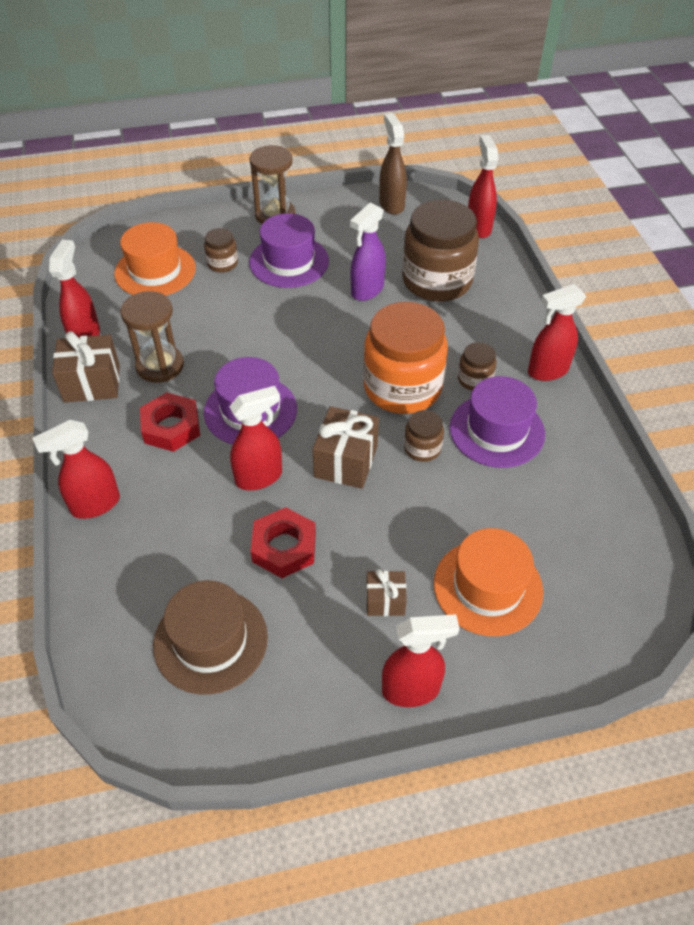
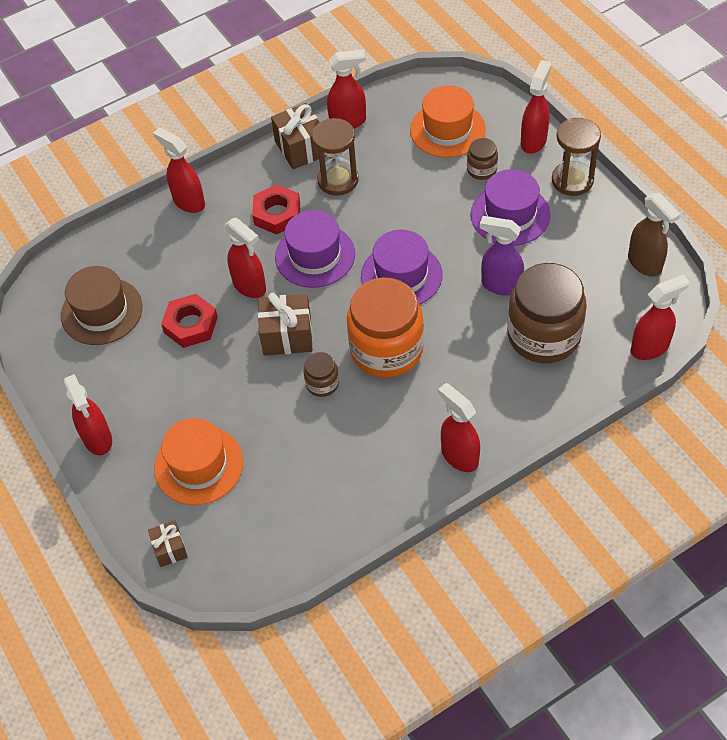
camera: 75 degrees right, 5 degrees up
brown gift [366,569,407,616] -> brown gift moved to [148,520,188,567]
brown spray bottle [379,113,407,215] -> brown spray bottle turned 90 degrees clockwise [628,193,680,277]
purple hat [450,376,545,468] -> purple hat moved to [361,230,442,305]
brown jar [458,342,496,391] -> none
none -> red spray bottle [521,60,551,154]

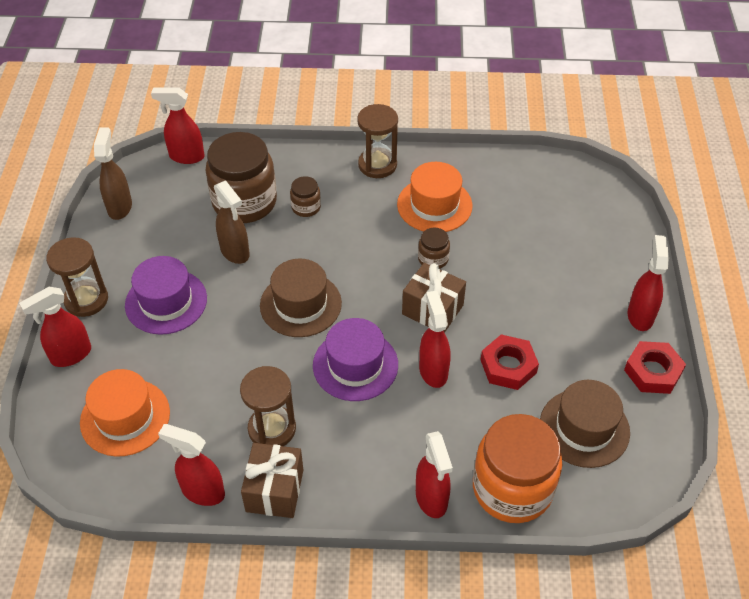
camera: 150 degrees left, 5 degrees down
brown gift [148,520,188,567] -> none
orange hat [154,418,243,505] -> orange hat moved to [397,162,472,232]
red nut [252,184,300,235] -> red nut moved to [624,341,686,394]
orange jar [347,278,424,378] -> orange jar moved to [473,414,562,523]
purple hat [361,230,442,305] -> brown hat [260,258,342,337]
red spray bottle [438,383,480,472] -> brown hourglass [357,104,398,178]
brown jar [467,138,498,180] -> brown jar moved to [290,176,321,217]
purple spray bottle [480,216,524,296] -> brown spray bottle [214,180,250,264]

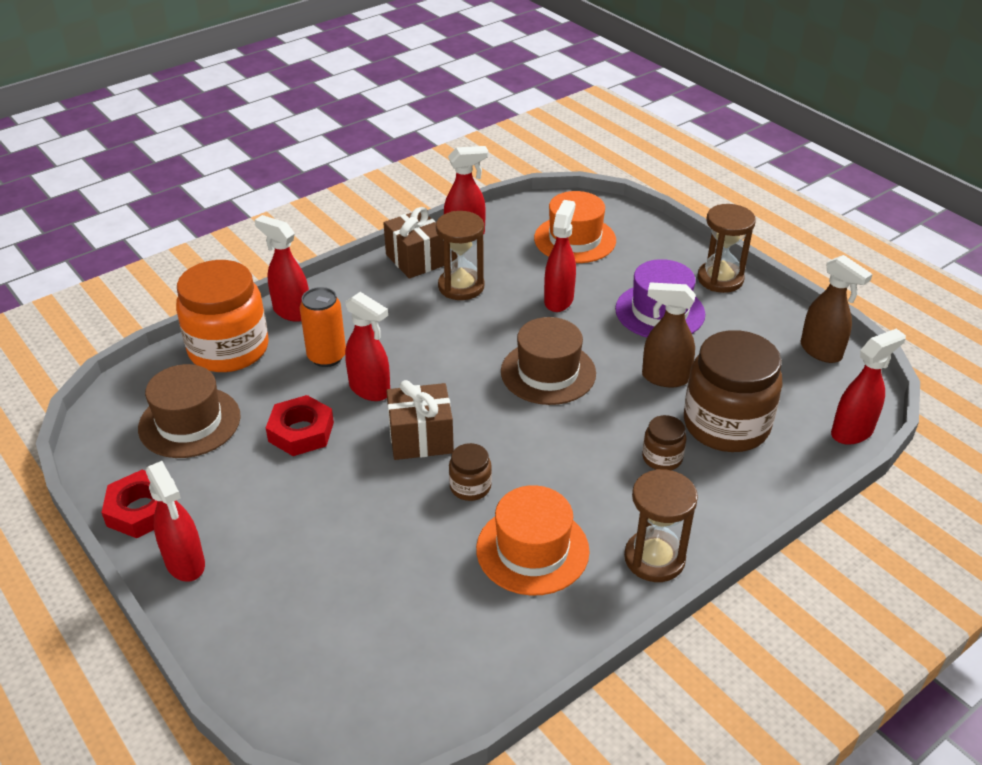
camera: 140 degrees right, 10 degrees down
red spray bottle [19,287,91,367] -> red spray bottle moved to [544,200,576,312]
purple hat [313,318,398,401] -> none
none -> orange can [300,287,346,367]

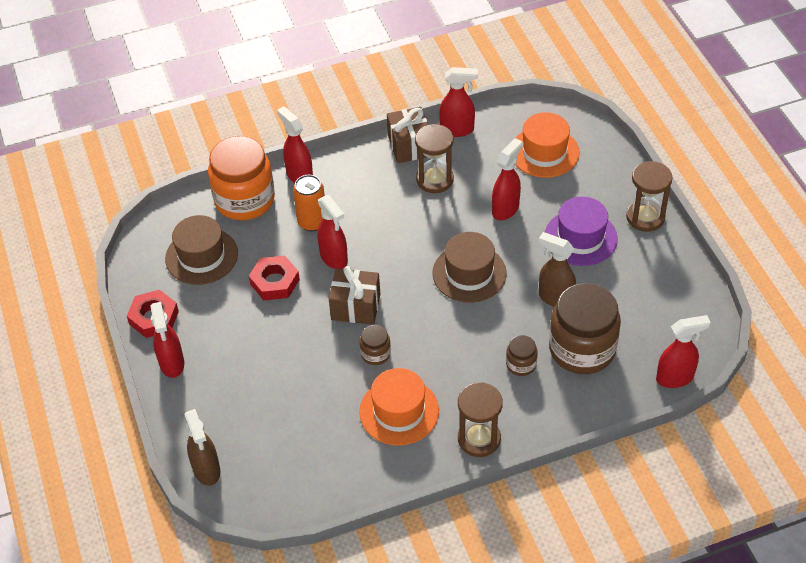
camera: 20 degrees right, 10 degrees up
brown spray bottle [800,255,873,363] -> brown spray bottle moved to [184,409,220,486]

